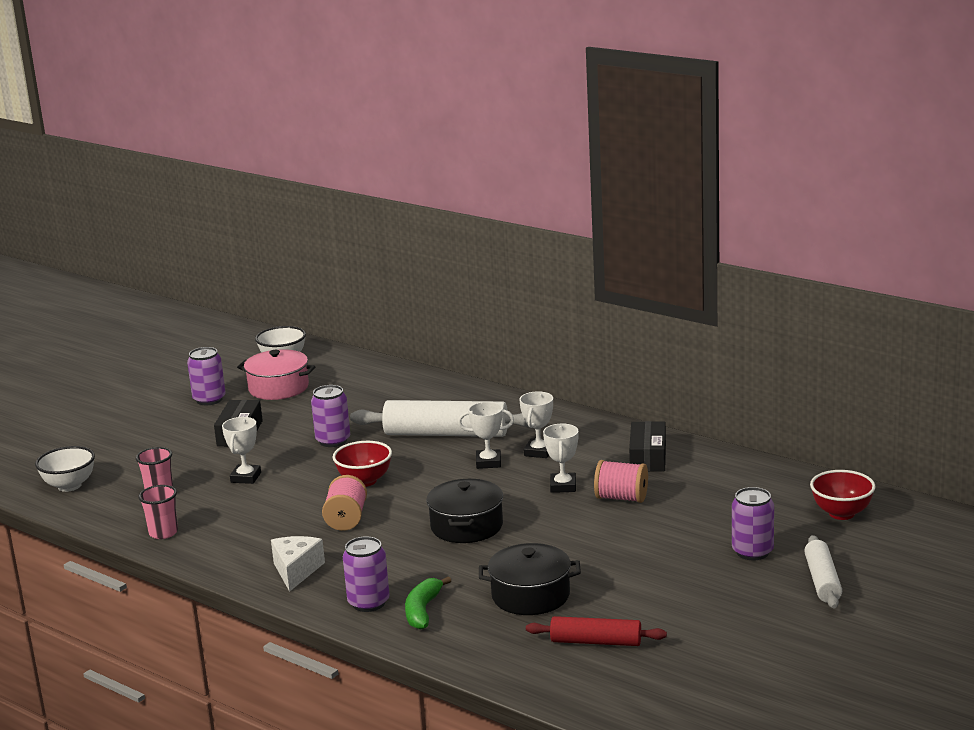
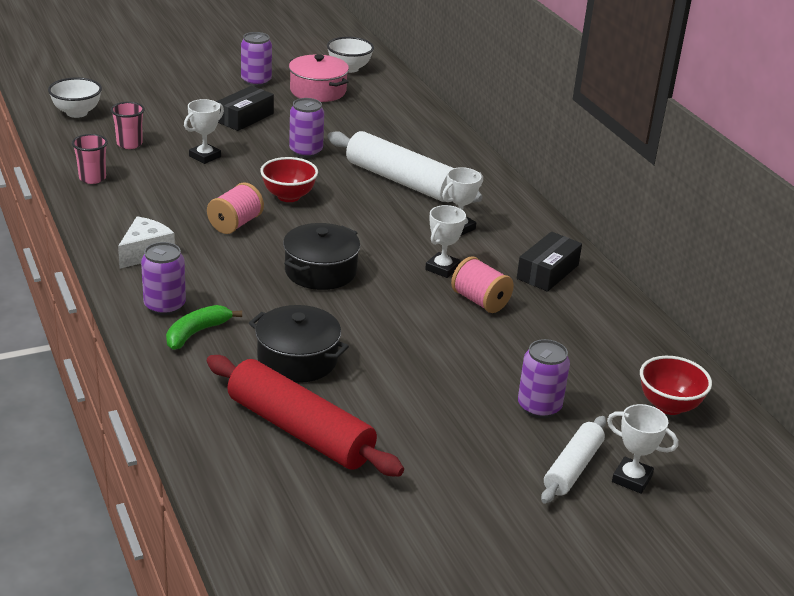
camera: 25 degrees right, 10 degrees up
white trophy [458,402,514,469] -> white trophy moved to [607,404,678,494]
red rolling pin [526,616,667,646] -> red rolling pin [207,355,404,476], size x1.73

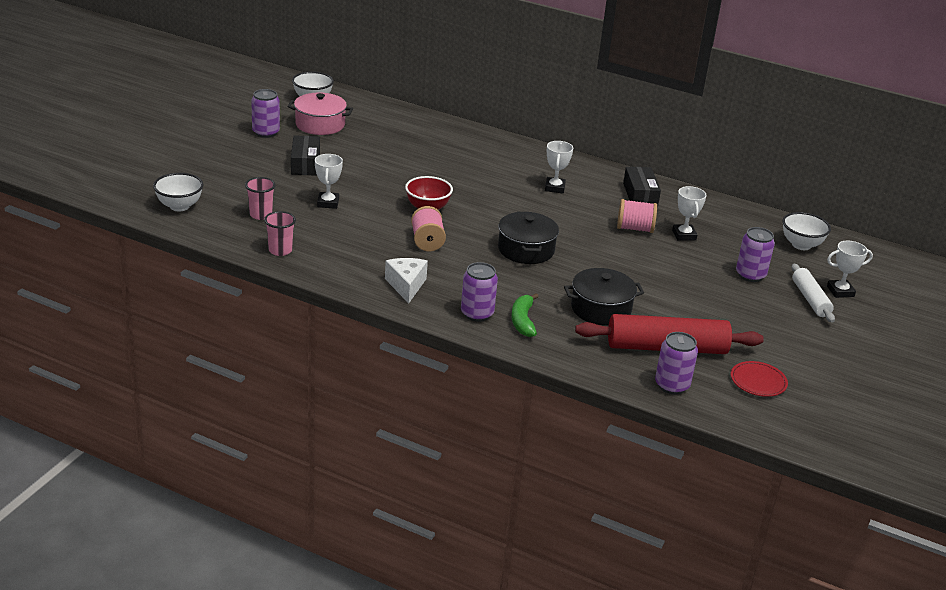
camera: 40 degrees left, 0 degrees up
purple can [289,98,324,158] -> purple can moved to [655,332,698,394]
white rolling pin [327,131,483,203] -> none
white trophy [425,205,466,278] -> white trophy moved to [672,186,707,241]
red bowl [640,356,712,415] -> white bowl [782,212,831,250]
none -> red plate [731,361,788,397]

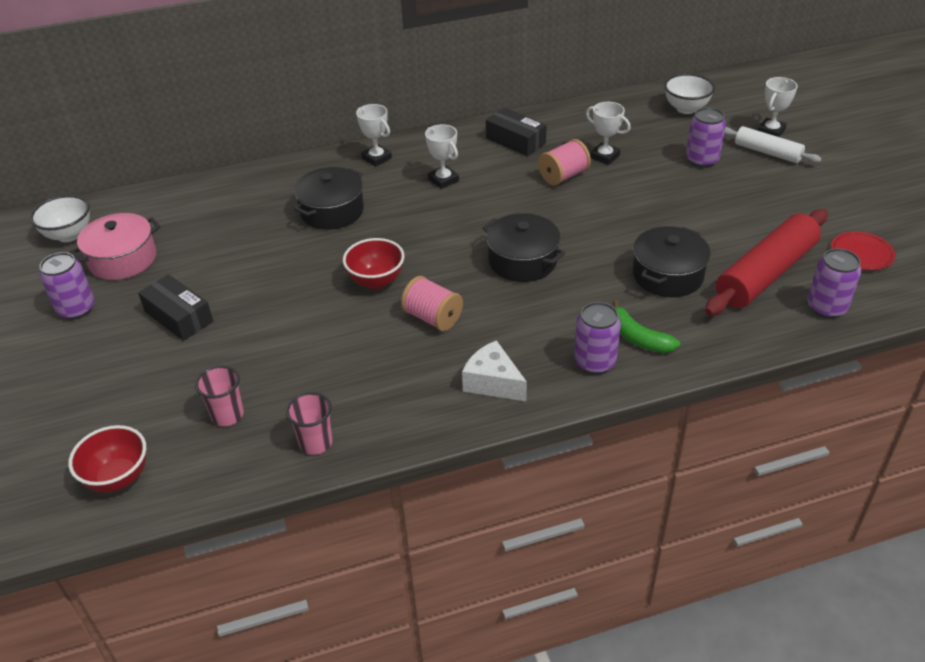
camera: 40 degrees left, 10 degrees up
white bowl [153,173,204,212] -> red bowl [68,425,146,493]
white trophy [315,154,343,209] -> white trophy moved to [356,104,392,167]
none -> black pot [294,167,364,230]

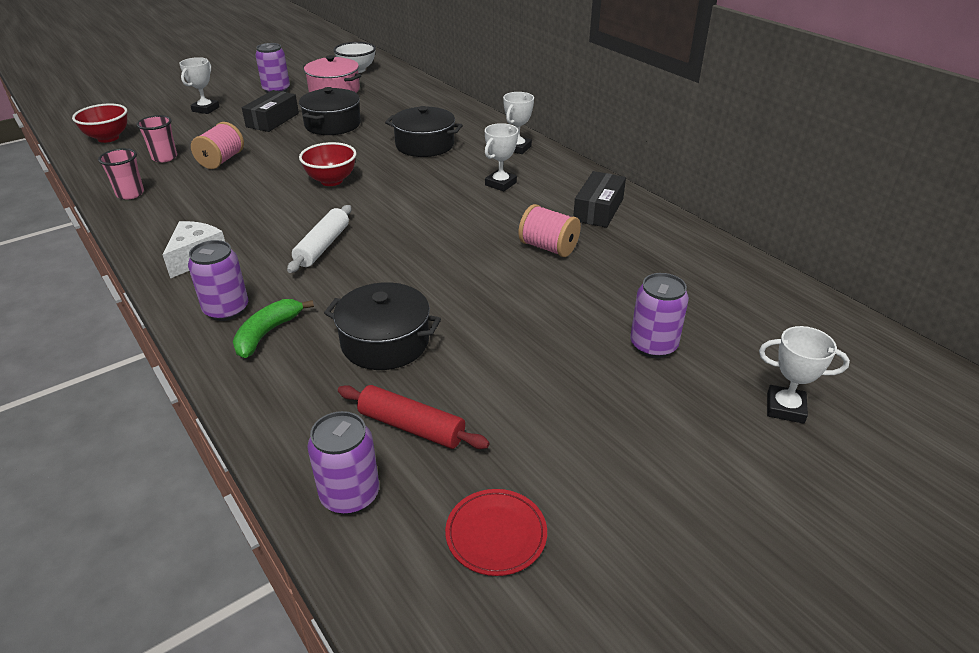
camera: 70 degrees right, 5 degrees down
pink spool [401,276,463,331] -> pink spool moved to [191,122,244,169]
black pot [482,213,565,282] -> black pot moved to [299,87,361,135]
white trophy [586,102,631,165] -> white trophy moved to [179,57,220,114]
white bowl [664,74,715,114] -> none
red rolling pin [705,209,828,316] -> red rolling pin [338,385,490,449], size x0.58
white rolling pin [724,126,821,163] -> white rolling pin moved to [287,205,351,273]

